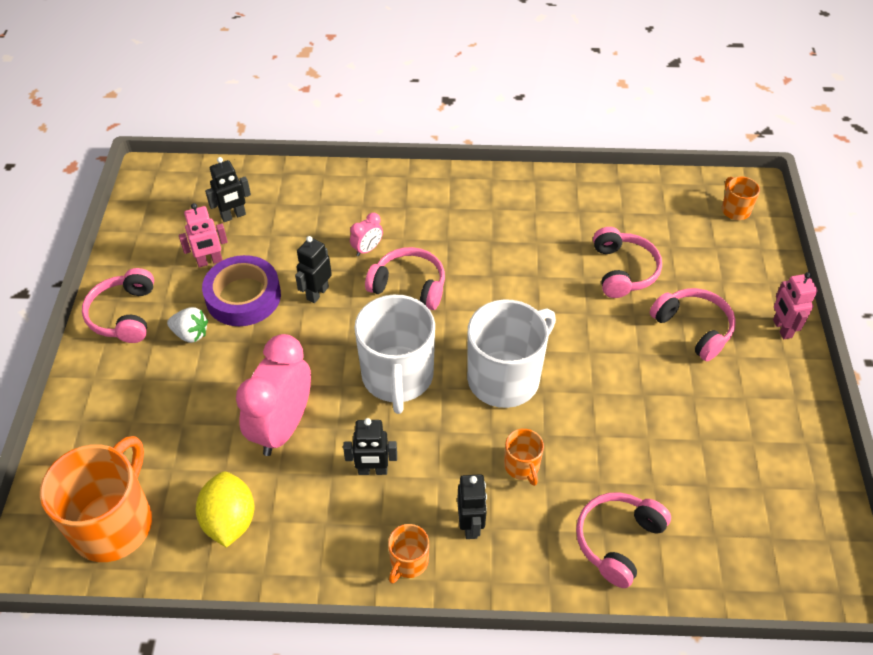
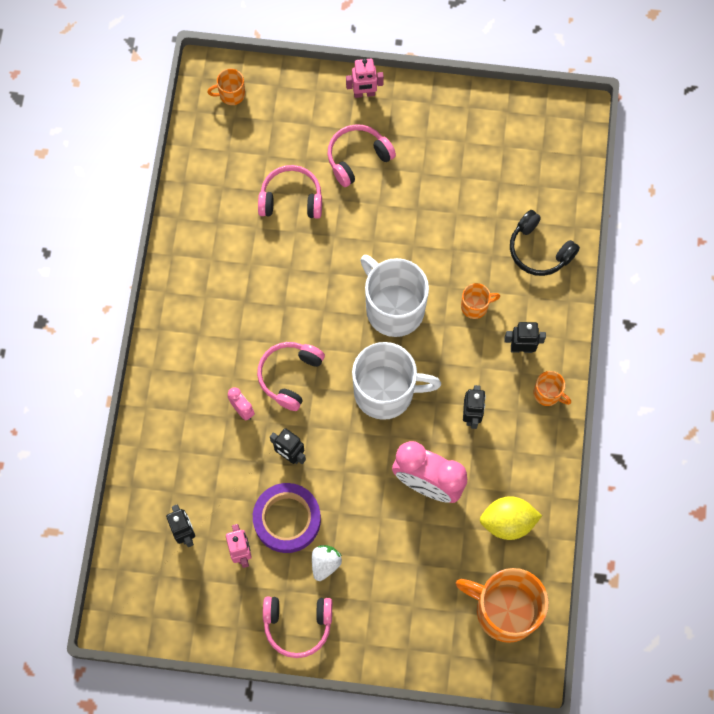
camera: 85 degrees left, 20 degrees up
pink headphones [576,492,671,588] -> black headphones [510,210,580,276]

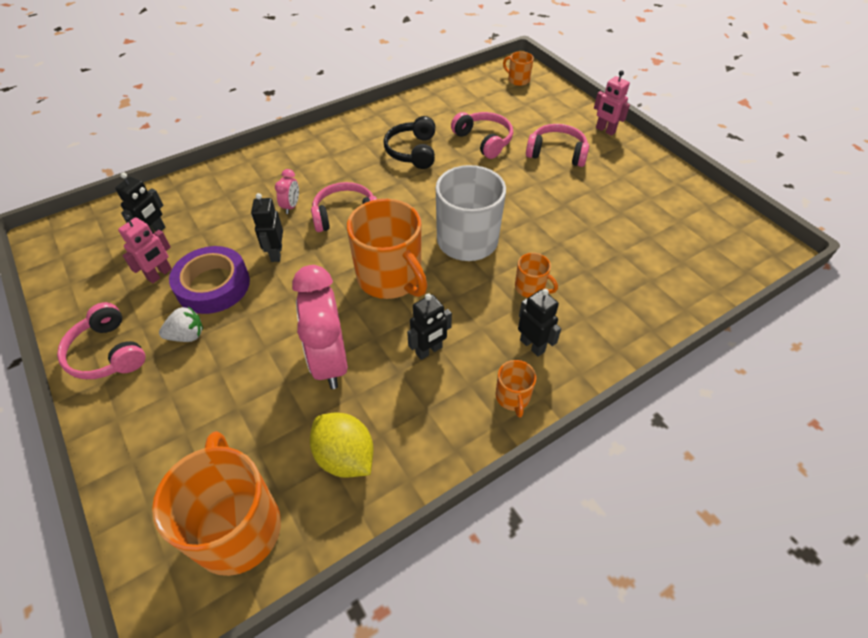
camera: 50 degrees right, 20 degrees down
white mug [352,342,441,420] -> orange mug [347,199,427,299]
black headphones [510,210,580,276] -> black headphones moved to [384,116,435,169]

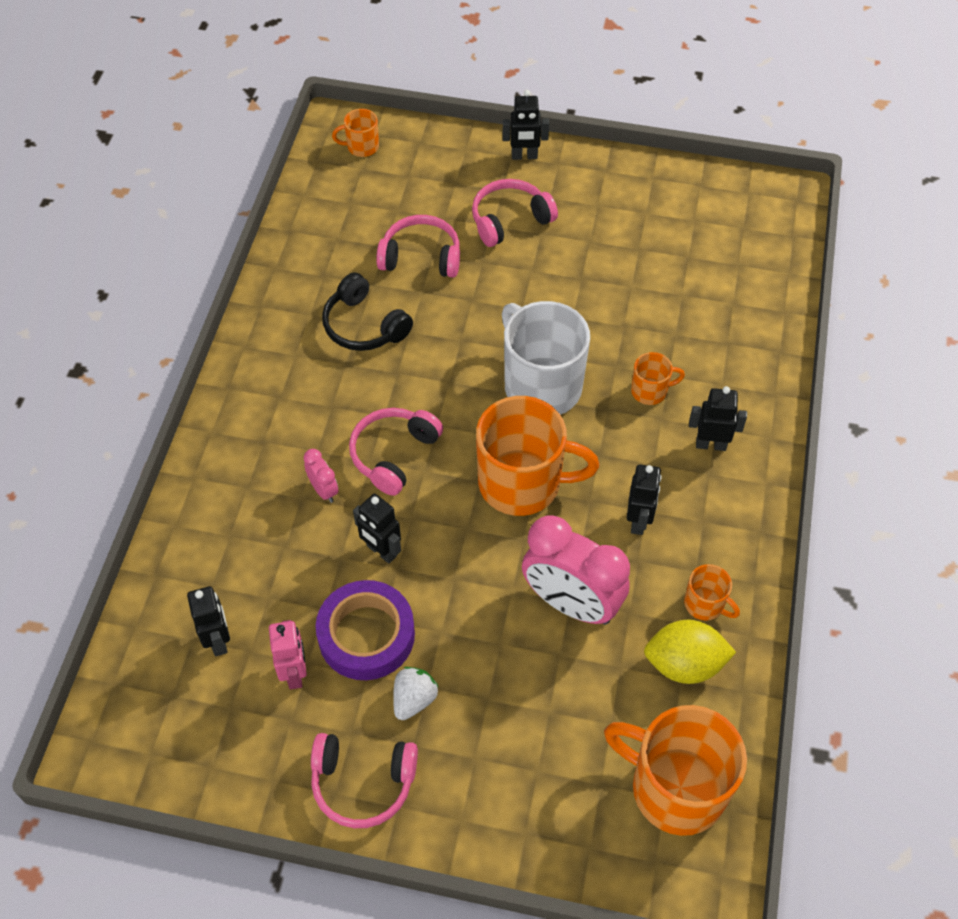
camera: 45 degrees left, 5 degrees up
orange mug [496,360,536,418] -> orange mug moved to [684,564,740,621]
pink robot [594,70,630,136] -> black robot [502,90,549,160]

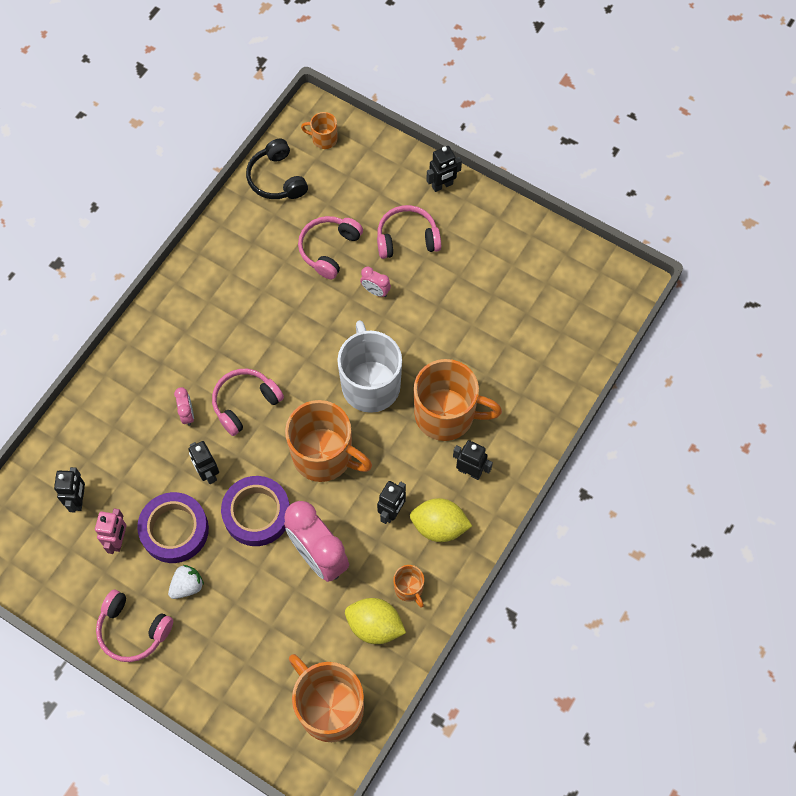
camera: 20 degrees right, 10 degrees up
black headphones [322,273,413,351] -> black headphones moved to [246,139,308,199]
pink headphones [376,215,460,278] -> pink headphones turned 90 degrees counterclockwise [298,216,363,279]
black robot [502,90,549,160] -> black robot turned 45 degrees counterclockwise [426,146,462,192]
orange mug [631,352,685,405] -> orange mug [414,359,502,441], size x2.17
none -> purple tape [221,476,290,546]
none -> pink clock [360,267,391,297]
none -> yellow lemon [410,498,472,542]

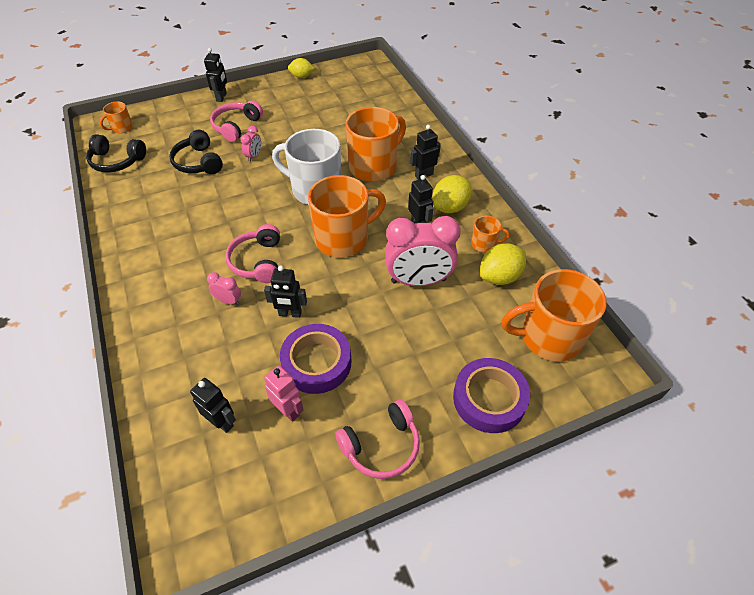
camera: 55 degrees left, 15 degrees down
white strawberry [168,565,204,599] -> none
purple tape [221,476,290,546] -> purple tape moved to [453,358,530,433]
pink headphones [298,216,363,279] -> black headphones [169,130,223,174]
pink clock [360,267,391,297] -> pink clock turned 45 degrees counterclockwise [240,126,261,162]
none -> yellow lemon [288,58,315,78]

